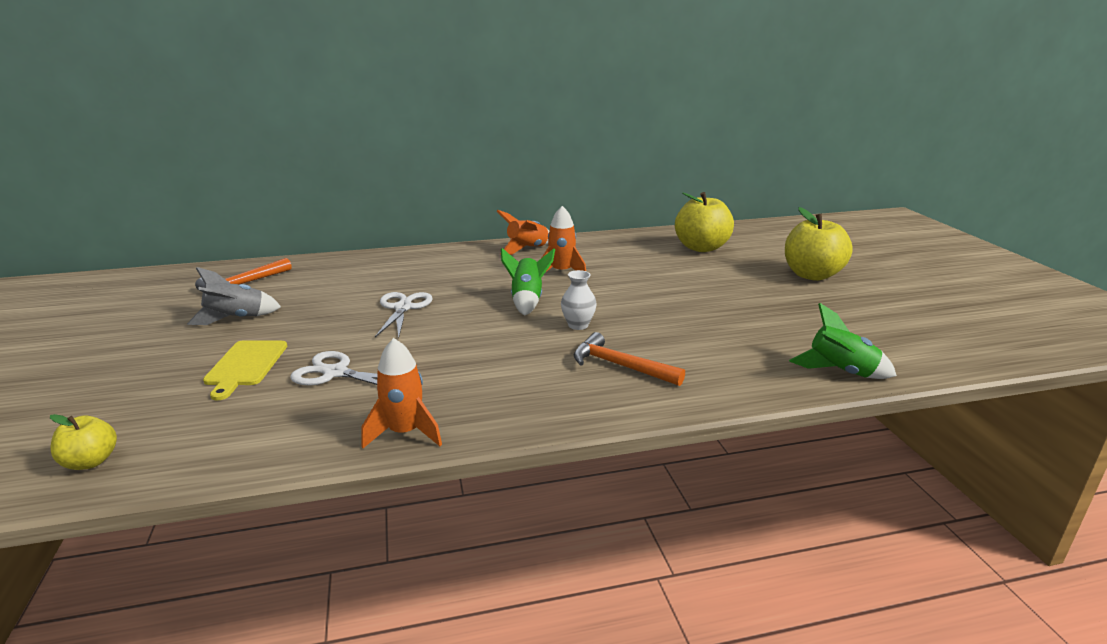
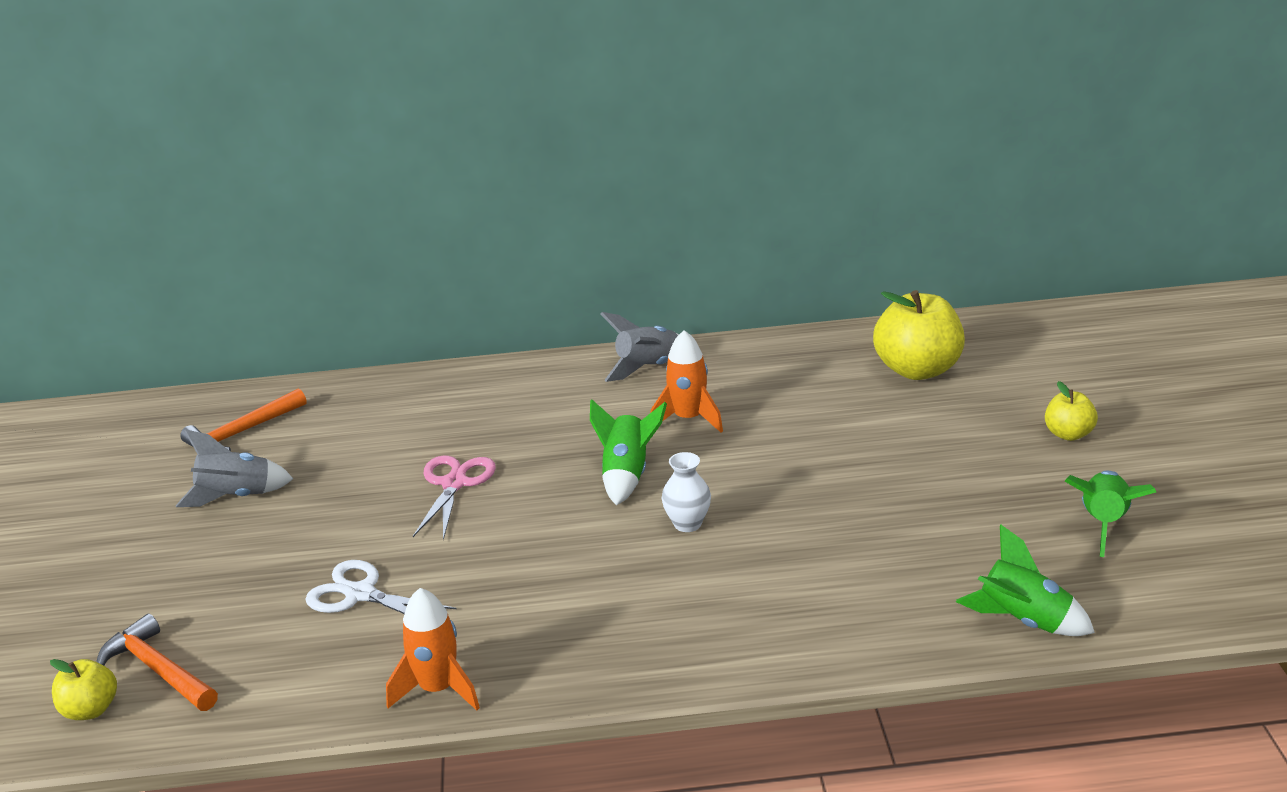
camera: 10 degrees right, 5 degrees up
yellow cutting board [203,340,287,400] -> none
white scissors [375,292,433,338] -> pink scissors [413,456,496,540]
orange rocket [497,210,549,255] -> grey rocket [601,312,679,382]
orange hammer [574,332,685,386] -> orange hammer moved to [97,614,218,711]
yellow apple [785,207,853,281] -> yellow apple [1045,381,1098,441], size x0.52
none -> green rocket [1064,471,1156,557]

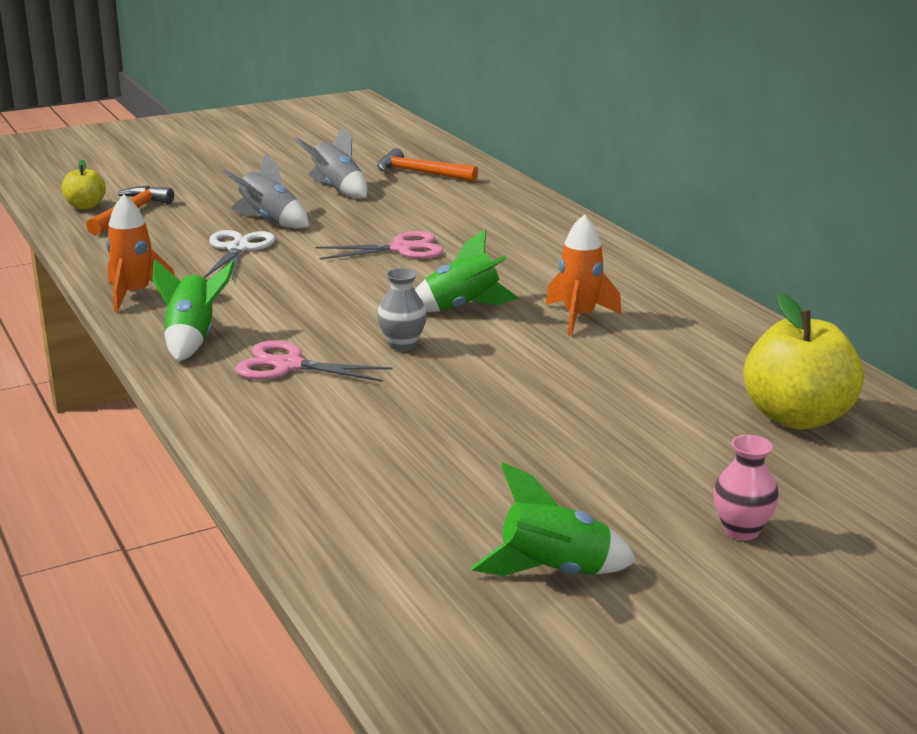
camera: 65 degrees right, 5 degrees down
grey rocket [601,312,679,382] -> grey rocket moved to [222,153,309,229]
white vase [661,452,711,532] -> grey vase [377,268,427,351]
green rocket [956,525,1095,636] -> green rocket moved to [152,259,235,361]
yellow apple [1045,381,1098,441] -> pink vase [713,435,779,540]
none -> pink scissors [235,340,392,382]

